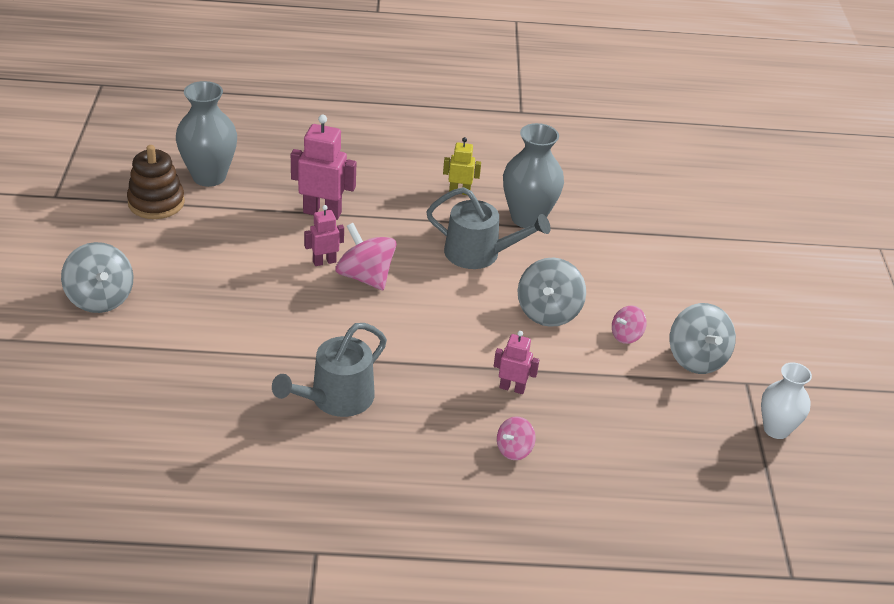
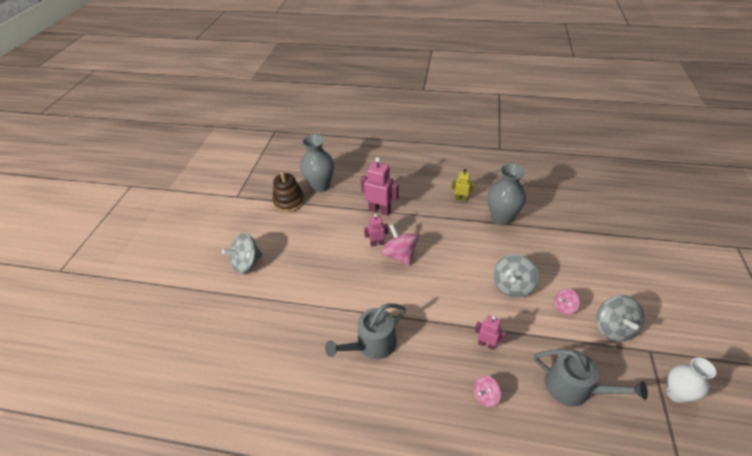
camera: 15 degrees right, 5 degrees up
grey spinning top [61,242,133,313] -> grey spinning top turned 75 degrees clockwise [222,233,262,274]
grey watering can [426,187,550,269] -> grey watering can moved to [534,349,648,407]

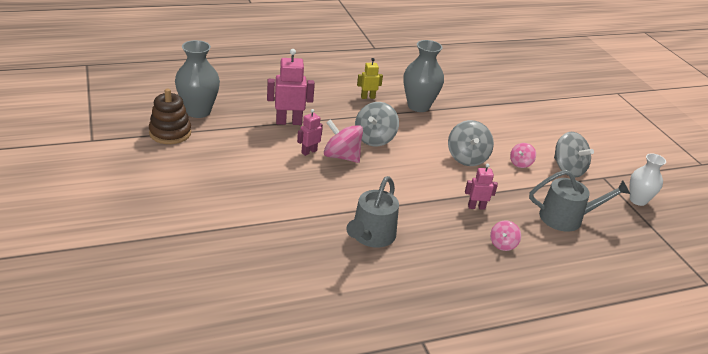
camera: 35 degrees left, 10 degrees down
grey spinning top [222,233,262,274] -> grey spinning top moved to [355,102,399,146]

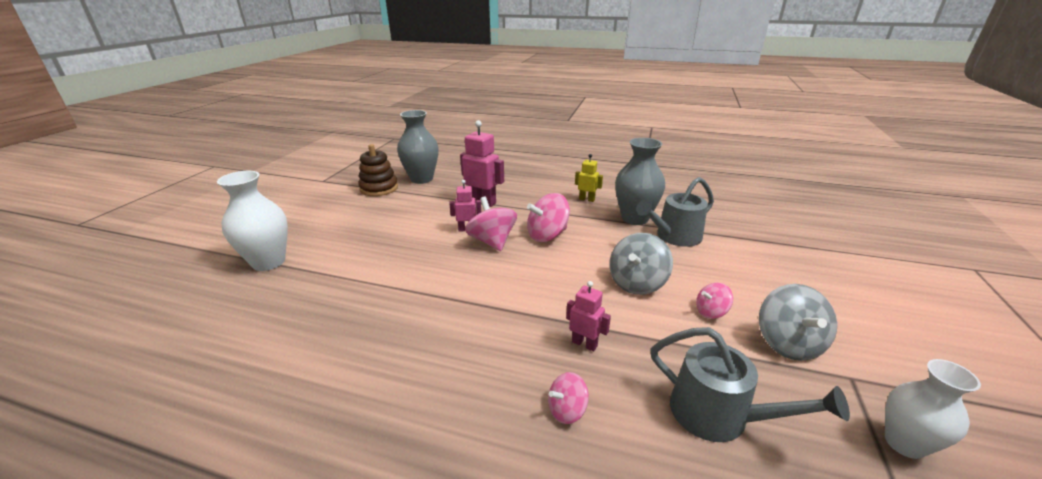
camera: 40 degrees right, 5 degrees down
grey watering can [346,176,399,248] -> grey watering can moved to [636,177,714,247]
grey spinning top [355,102,399,146] -> pink spinning top [527,193,570,242]
none -> white vase [217,171,288,271]

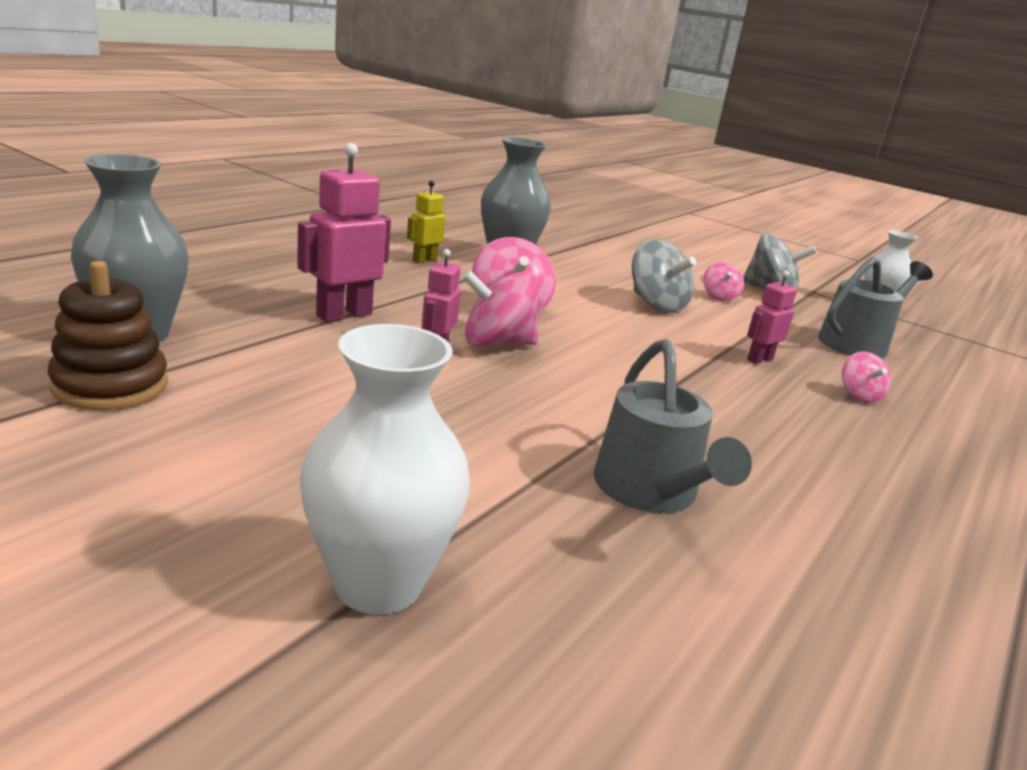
camera: 75 degrees left, 5 degrees down
grey watering can [636,177,714,247] -> grey watering can moved to [594,339,752,513]

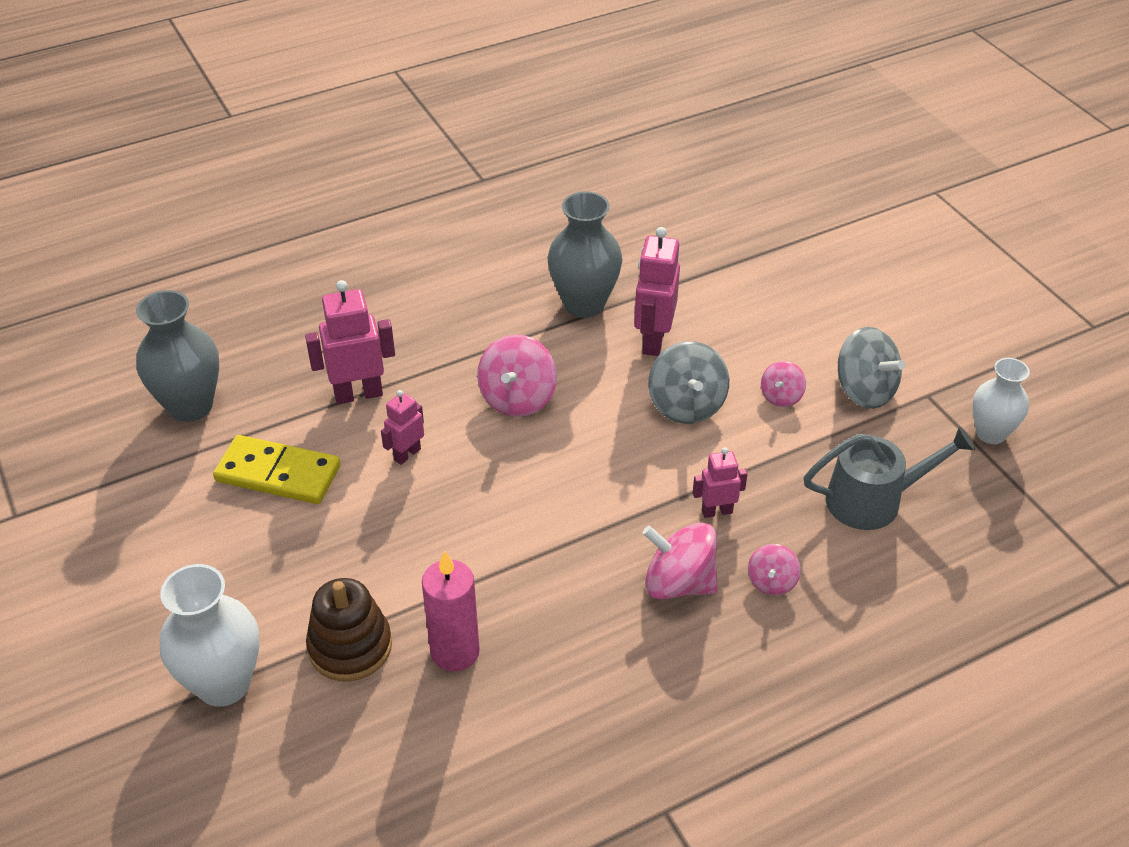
camera: 30 degrees right, 20 degrees up
brown stacking toy [48,261,168,410] -> brown stacking toy moved to [306,578,392,682]
yellow robot [407,181,446,263] -> none
pink spinning top [462,270,539,347] -> pink spinning top moved to [642,522,718,599]
grey watering can [594,339,752,513] -> pink candle [422,551,480,672]
none -> yellow domino [213,435,341,504]
none -> pink robot [634,227,680,356]

